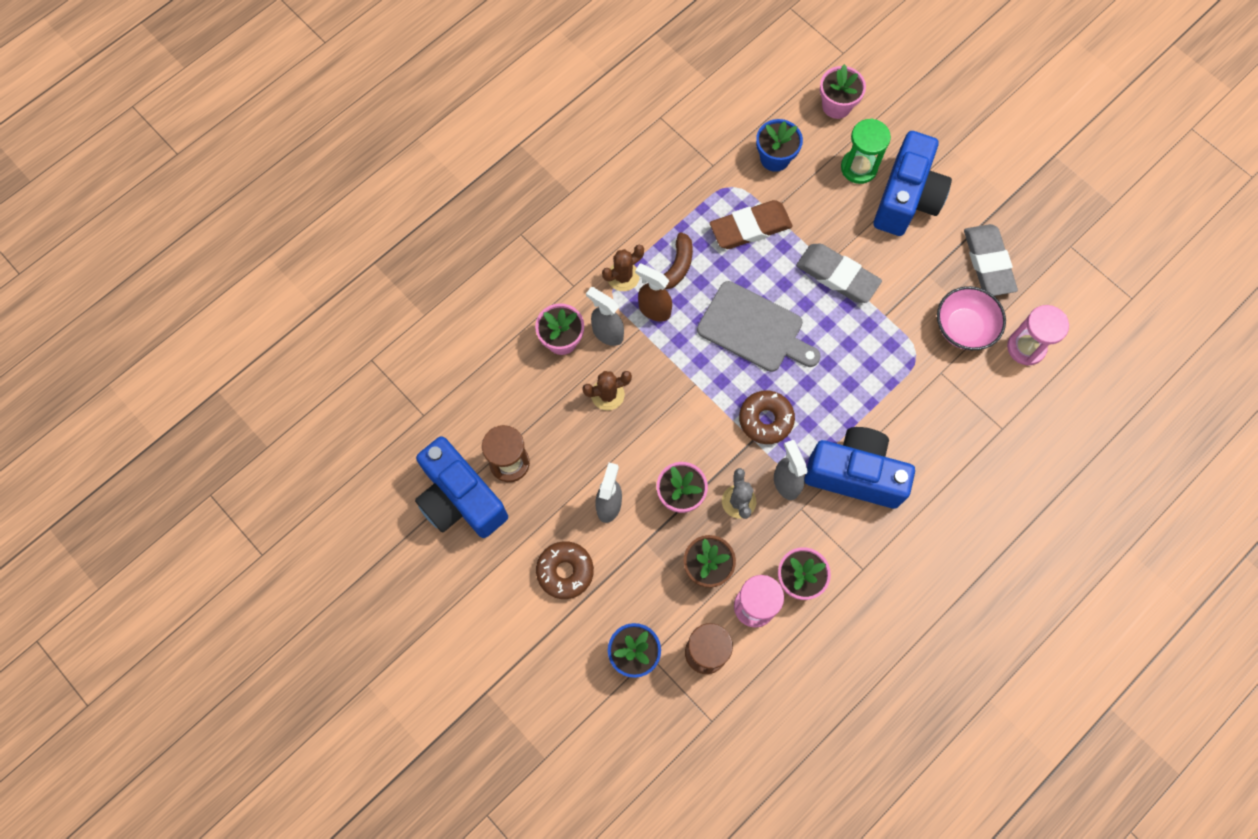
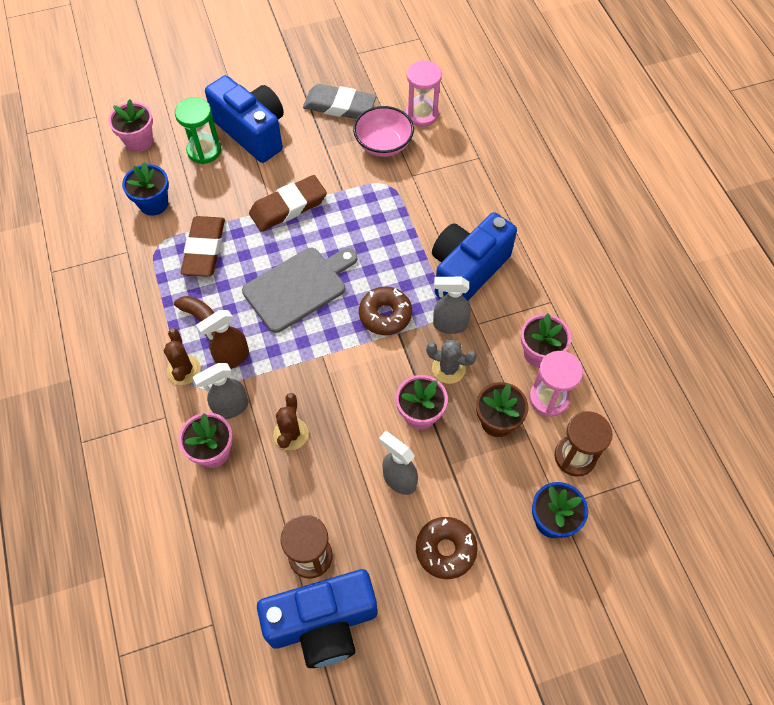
camera: 65 degrees left, 10 degrees down
grey eraser [796,244,882,303] -> brown eraser [249,175,327,232]

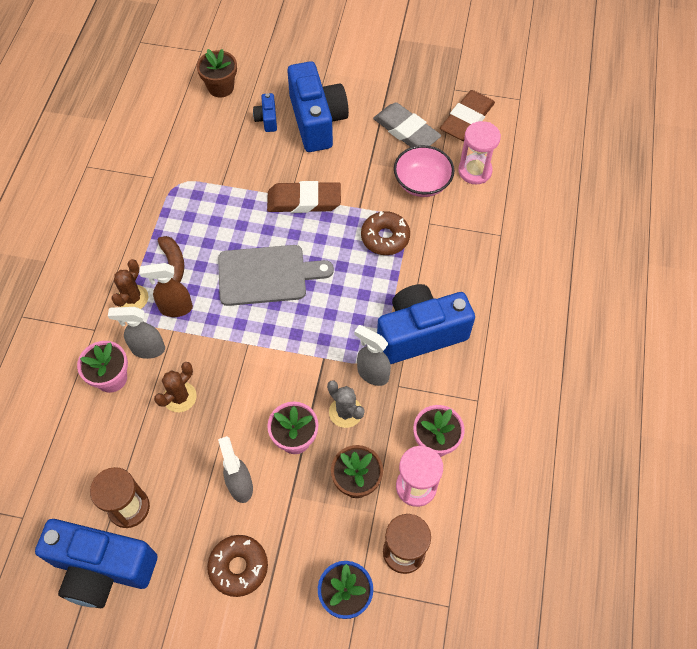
camera: 30 degrees right, 0 degrees up
pink flower pot [108,99,153,152] -> brown flower pot [197,49,237,97]
blue flower pot [122,162,169,216] -> none
green hourglass [175,97,221,164] -> blue camera [253,93,277,132]
brown eraser [180,216,225,277] -> brown eraser moved to [440,90,495,141]
brown donut [359,287,412,335] -> brown donut moved to [361,211,410,255]

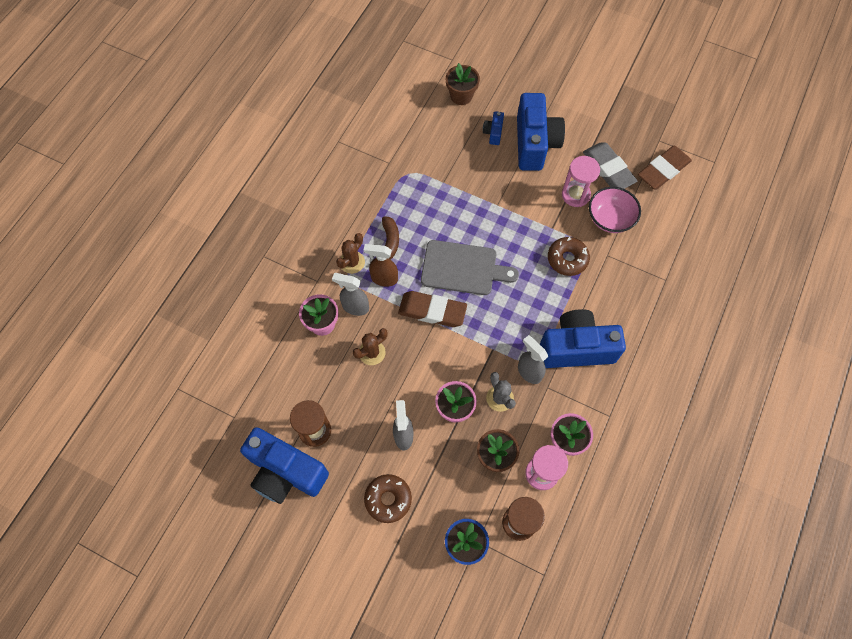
camera: 15 degrees right, 5 degrees up
brown eraser [267,181,341,213] -> brown eraser moved to [398,291,467,327]
pink hourglass [458,121,501,184] -> pink hourglass moved to [562,156,600,207]

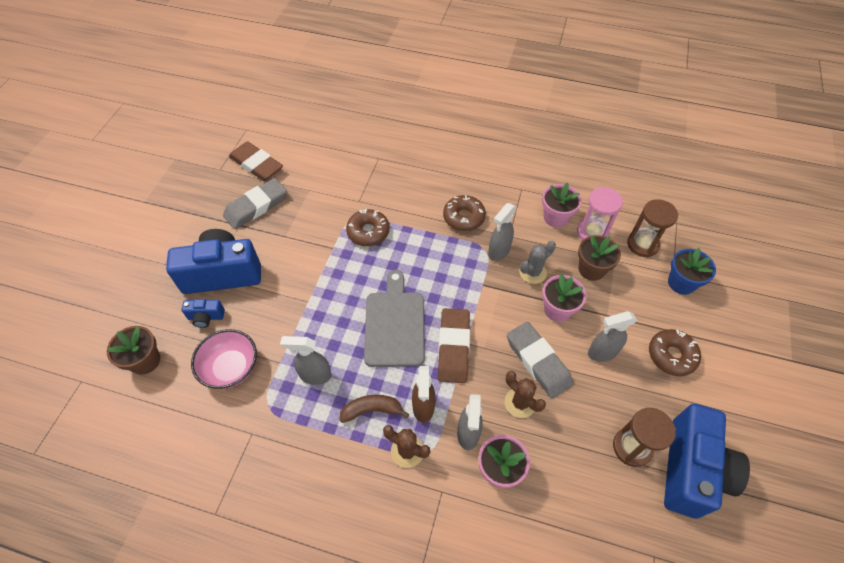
camera: 100 degrees left, 10 degrees down
blue camera [540,309,626,368] -> brown donut [443,195,486,231]
pink hourglass [562,156,600,207] -> none
pink bowl [589,187,641,233] -> pink bowl moved to [191,329,257,389]
none -> grey spray bottle [280,336,331,385]
none -> grey eraser [507,322,573,398]

